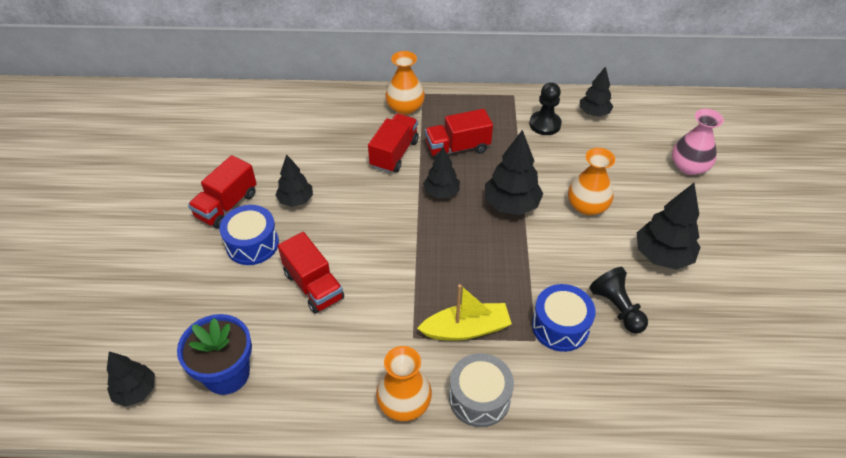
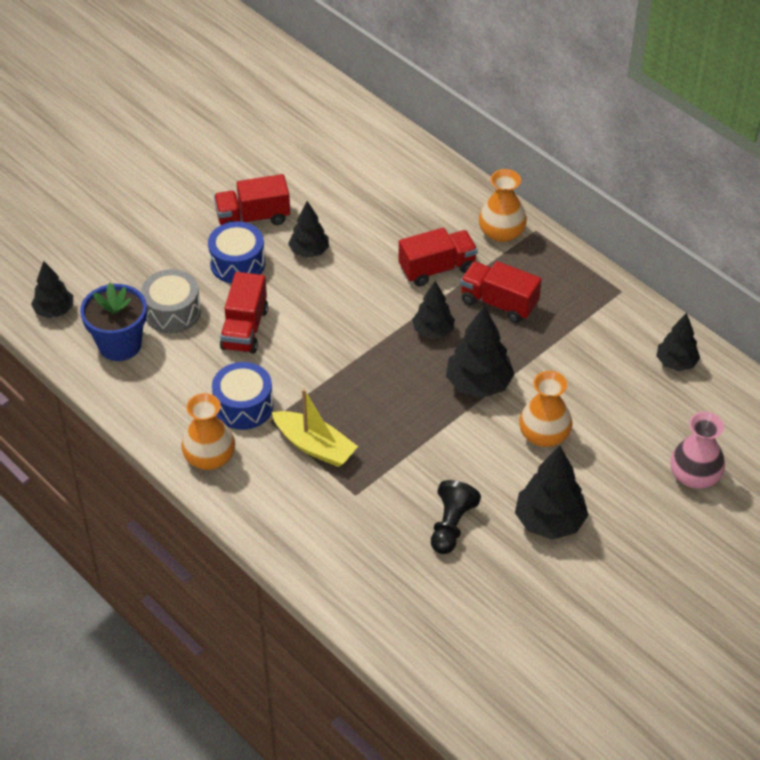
camera: 45 degrees right, 0 degrees up
grey drum [449,353,514,427] -> grey drum moved to [141,269,201,333]
black pawn [529,82,562,135] -> none
blue drum [532,284,596,352] -> blue drum moved to [212,362,273,430]

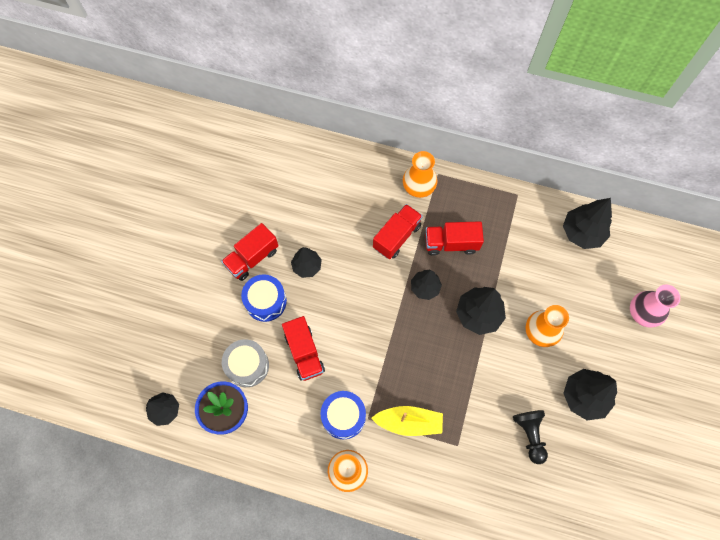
camera: 30 degrees left, 20 degrees up
black tree [656,313,700,371] -> black tree [563,198,612,249], size x1.55

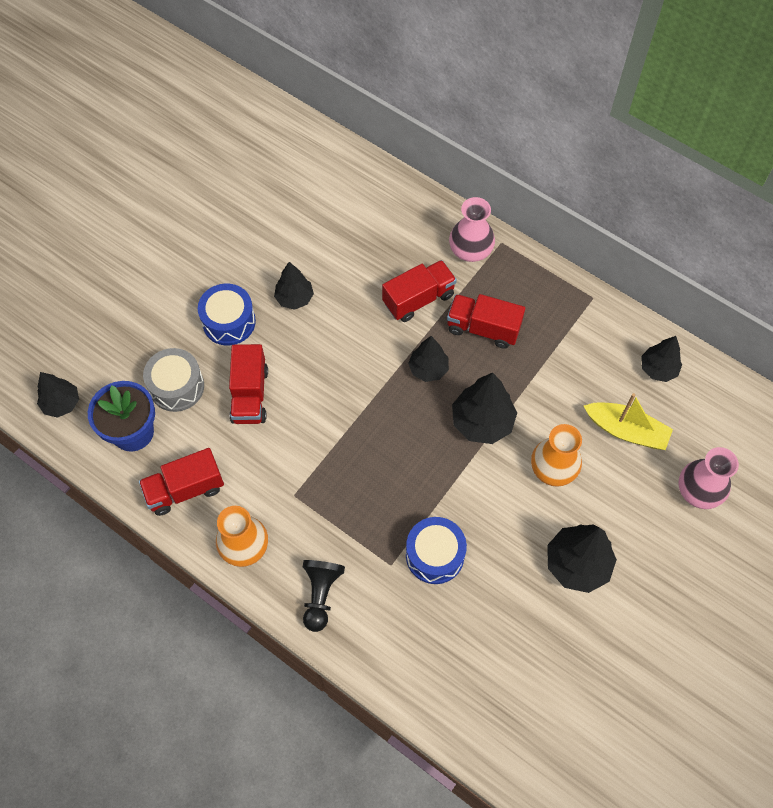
camera: 20 degrees right, 5 degrees down
red truck [221,223,278,281] -> red truck moved to [139,448,224,516]
blue drum [320,391,366,439] -> blue drum moved to [406,517,467,584]
yellow boat [371,406,443,436] -> yellow boat moved to [584,393,673,450]
orange vase [403,151,437,198] -> pink vase [449,197,495,262]
black pawn [513,410,548,464] -> black pawn moved to [303,560,345,632]
black tree [563,198,612,249] -> black tree [641,336,682,382], size x0.64

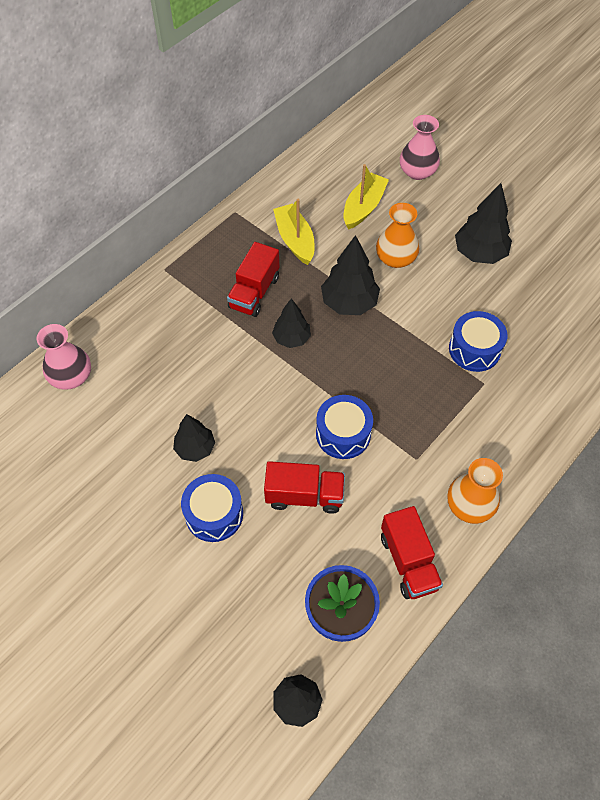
camera: 85 degrees left, 5 degrees down
grey drum [143,348,204,412] -> none
black pawn [303,560,345,632] -> none
red truck [382,260,457,322] -> none
pink vase [449,197,495,262] -> pink vase moved to [37,324,91,390]
black tree [641,336,682,382] -> none
none -> yellow boat [273,199,315,265]
none -> blue drum [316,395,373,459]

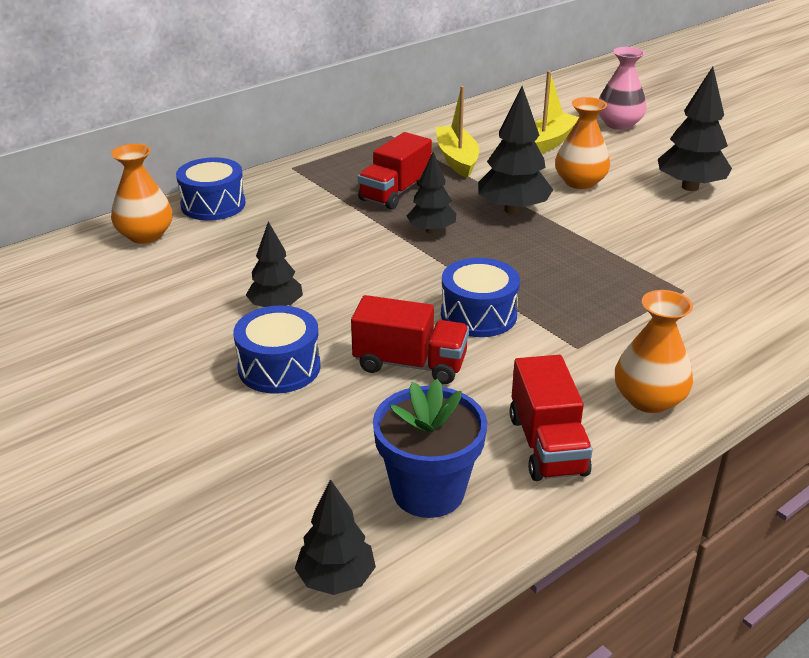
camera: 10 degrees right, 25 degrees down
pink vase [37,324,91,390] -> orange vase [111,144,173,244]
blue drum [449,311,507,372] -> blue drum moved to [176,157,246,221]

